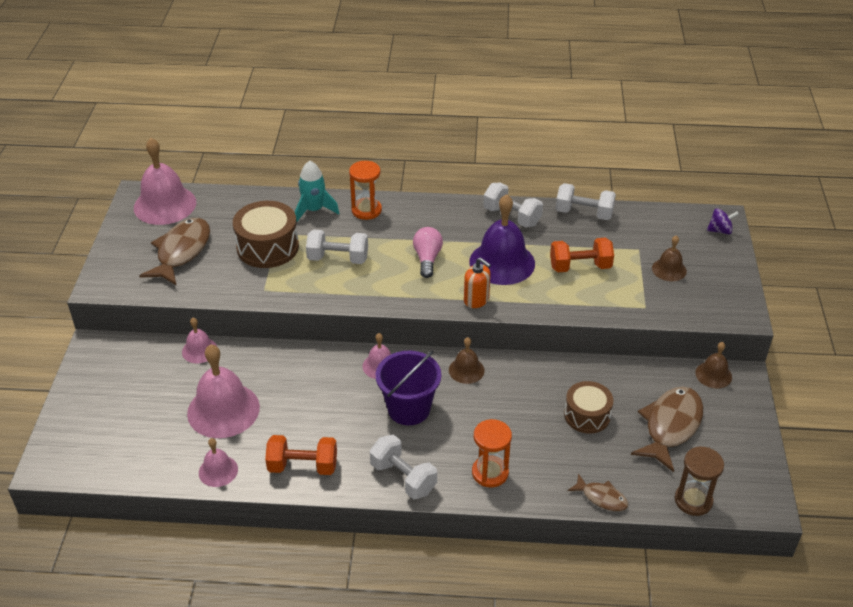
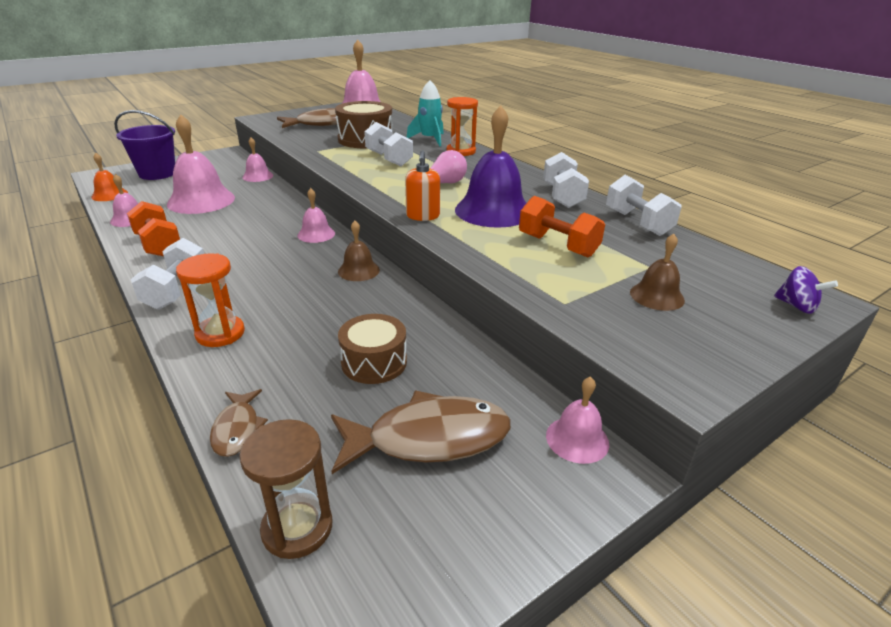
camera: 50 degrees right, 10 degrees down
purple bucket [376,350,441,425] -> purple bucket moved to [114,110,175,180]
brown bell [695,342,732,389] -> pink bell [546,376,609,464]
none -> orange bell [91,153,128,201]

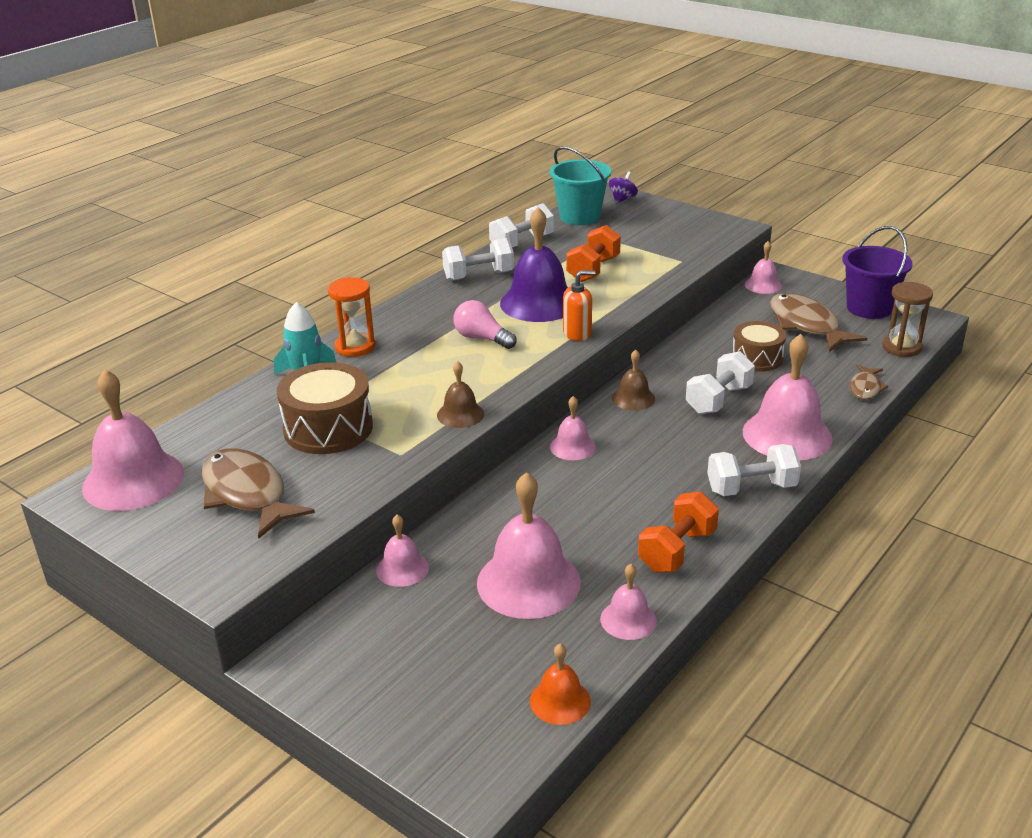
camera: 105 degrees left, 0 degrees up
purple bucket [114,110,175,180] -> purple bucket moved to [842,226,913,319]
orange hourglass [176,253,245,347] -> pink bell [743,334,833,460]
brown fish [210,389,268,457] -> brown fish turned 135 degrees clockwise [850,364,888,400]
white dumbbell [364,122,413,166] -> white dumbbell moved to [686,351,755,414]
brown bell [630,234,685,311] -> brown bell moved to [437,361,484,428]
none -> turquoise bucket [549,146,611,225]

